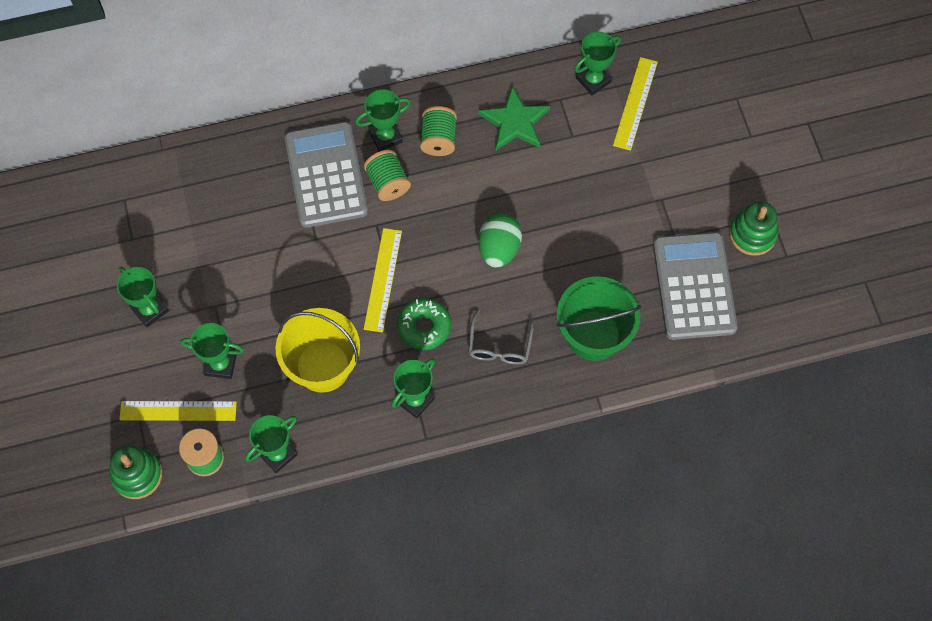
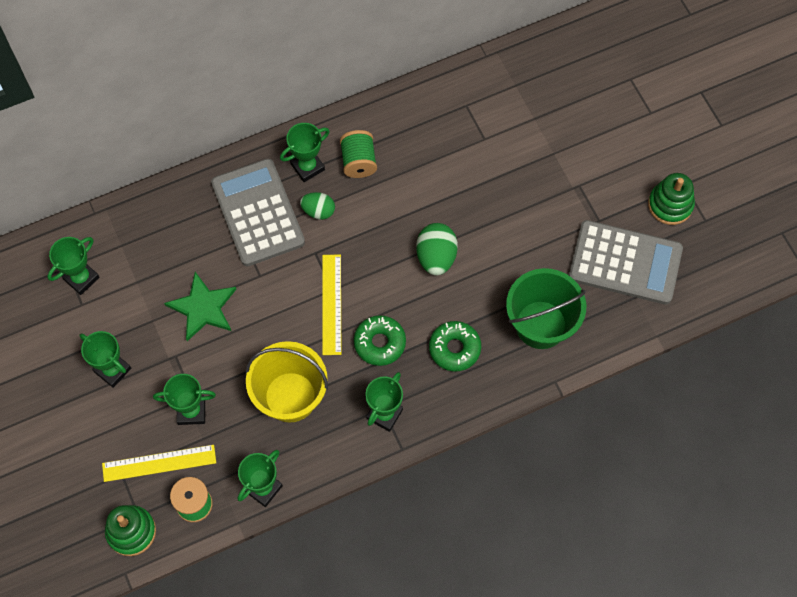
camera: 10 degrees left, 0 degrees up
green spool [364,150,411,201] -> green egg [300,192,335,220]
grey glasses [469,309,534,364] -> green donut [429,321,481,371]
green star [478,86,550,151] -> green star moved to [164,272,236,341]
green trophy [574,32,621,95] -> green trophy moved to [47,237,100,295]
yellow ruler [613,57,658,151] -> none
grey calculator [653,232,738,340] -> grey calculator turned 120 degrees clockwise [569,220,683,305]

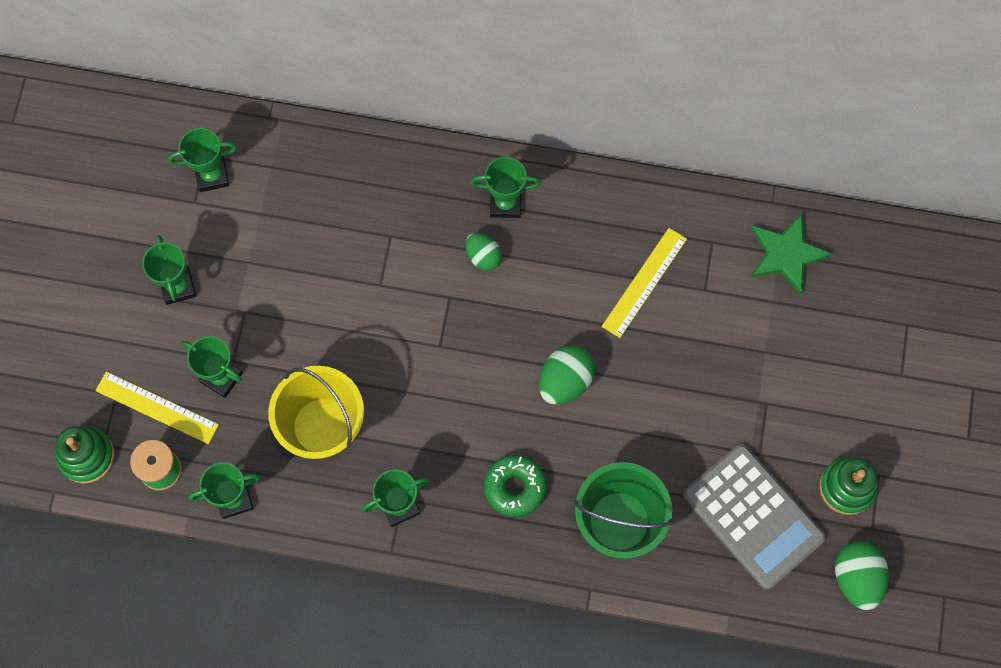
camera: 35 degrees right, 5 degrees up
green star [164,272,236,341] -> green star moved to [751,213,832,295]
grey calculator [211,159,305,266] -> none
yellow ruler [322,255,341,355] -> yellow ruler moved to [602,228,687,338]
green spool [340,130,377,178] -> none
green donut [354,315,406,366] -> none
none -> green egg [835,541,889,610]

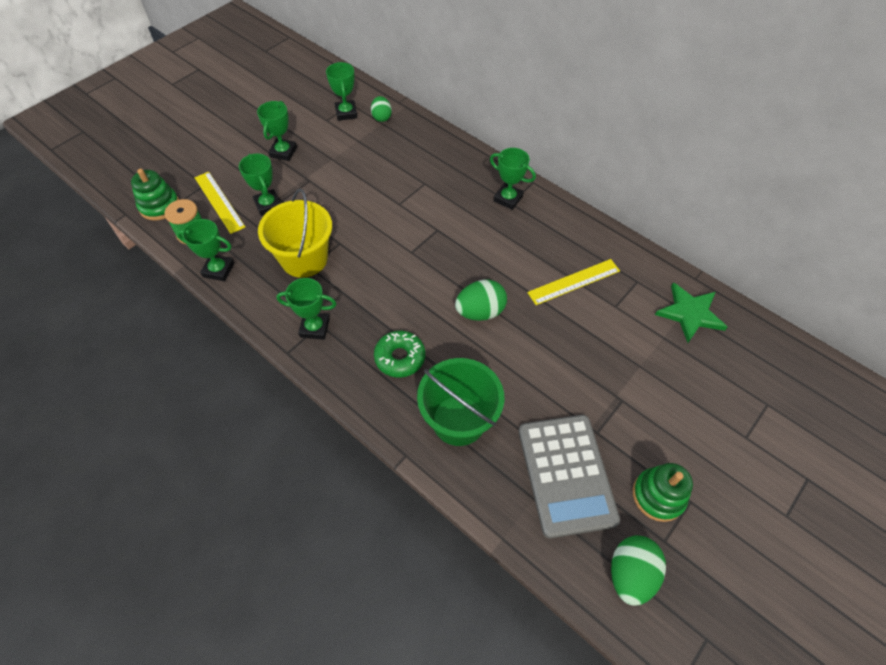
camera: 30 degrees right, 15 degrees down
green trophy [168,128,237,192] -> green trophy turned 60 degrees clockwise [326,62,358,121]
green egg [466,232,502,271] -> green egg moved to [371,96,392,122]

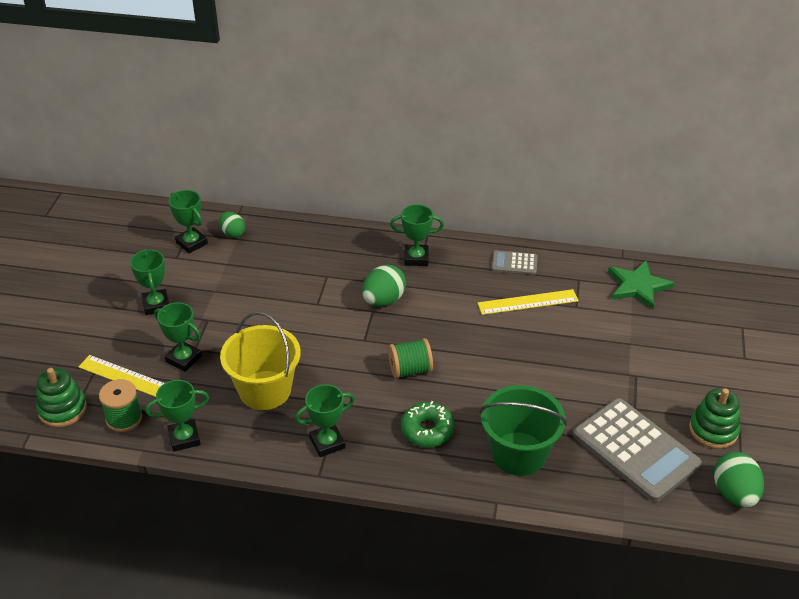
camera: 30 degrees left, 15 degrees down
green egg [455,280,507,321] -> green egg moved to [362,265,406,307]
yellow ruler [527,259,620,305] -> yellow ruler turned 45 degrees clockwise [478,289,579,315]
none -> green spool [388,338,433,379]
none -> grey calculator [492,250,538,275]

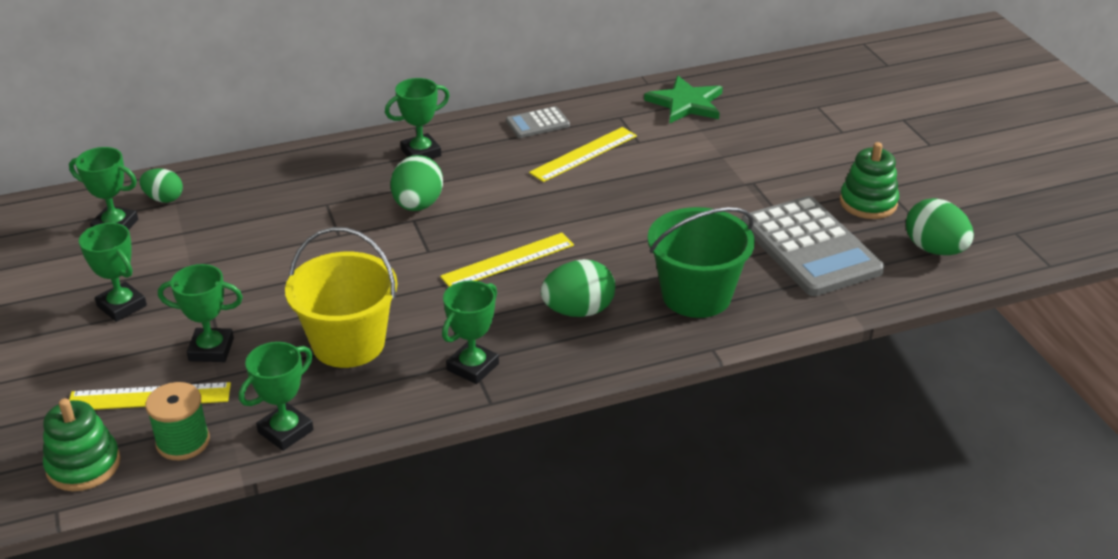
camera: 30 degrees left, 5 degrees down
green spool [388,338,433,379] -> yellow ruler [440,233,574,287]
green donut [401,401,455,447] -> green egg [541,259,615,317]
grey calculator [573,398,702,502] -> grey calculator turned 45 degrees clockwise [742,196,884,296]

